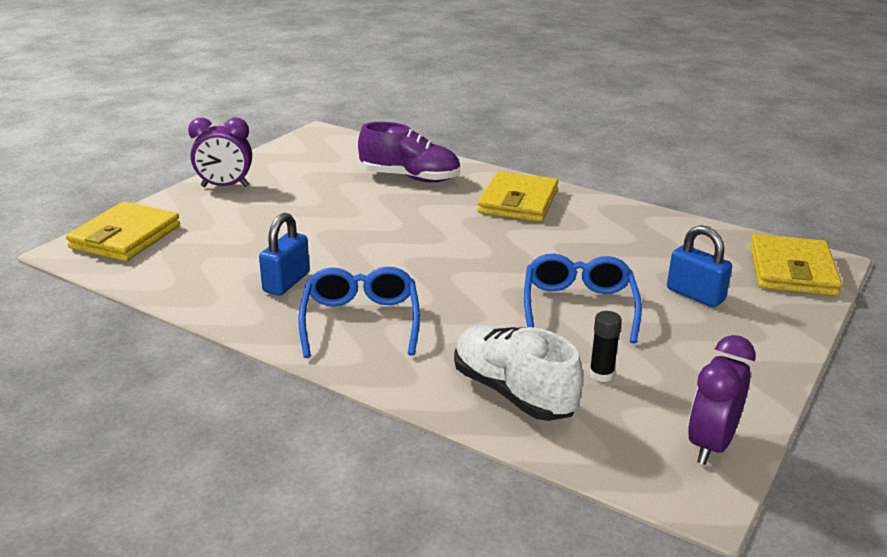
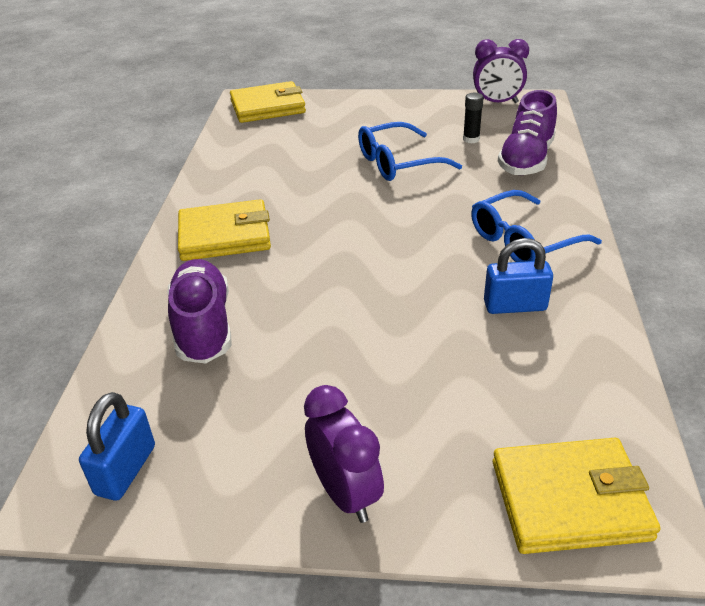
camera: 115 degrees left, 10 degrees up
white shoe [454,325,583,421] -> purple shoe [498,90,557,175]
blue padlock [667,225,732,307] -> blue padlock moved to [79,392,155,500]

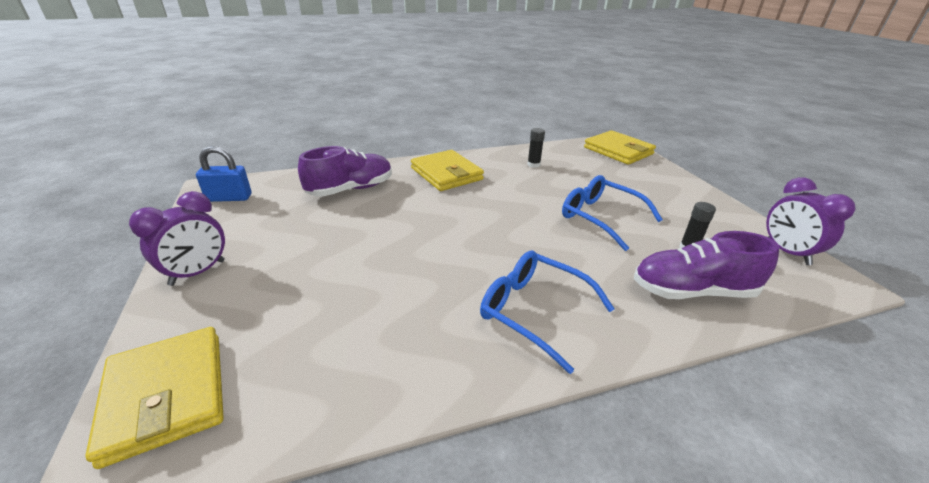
camera: 65 degrees right, 5 degrees down
blue padlock [484,238,553,314] -> none
none -> black glue stick [527,128,545,168]

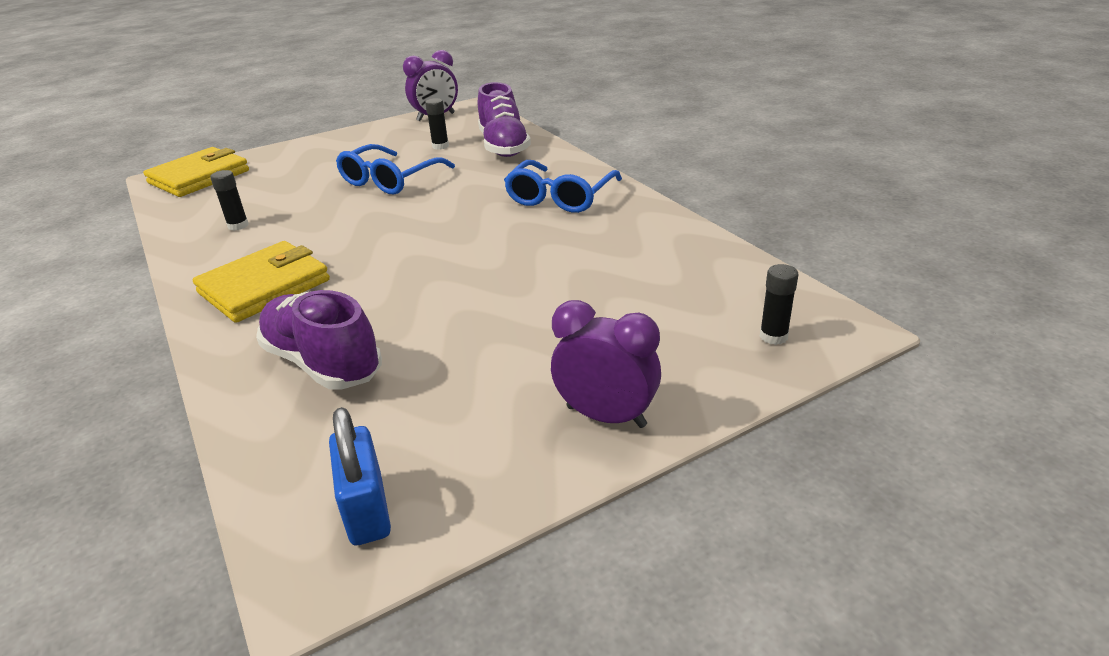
camera: 100 degrees left, 0 degrees up
yellow wallet [85,327,224,469] -> black glue stick [760,264,799,345]

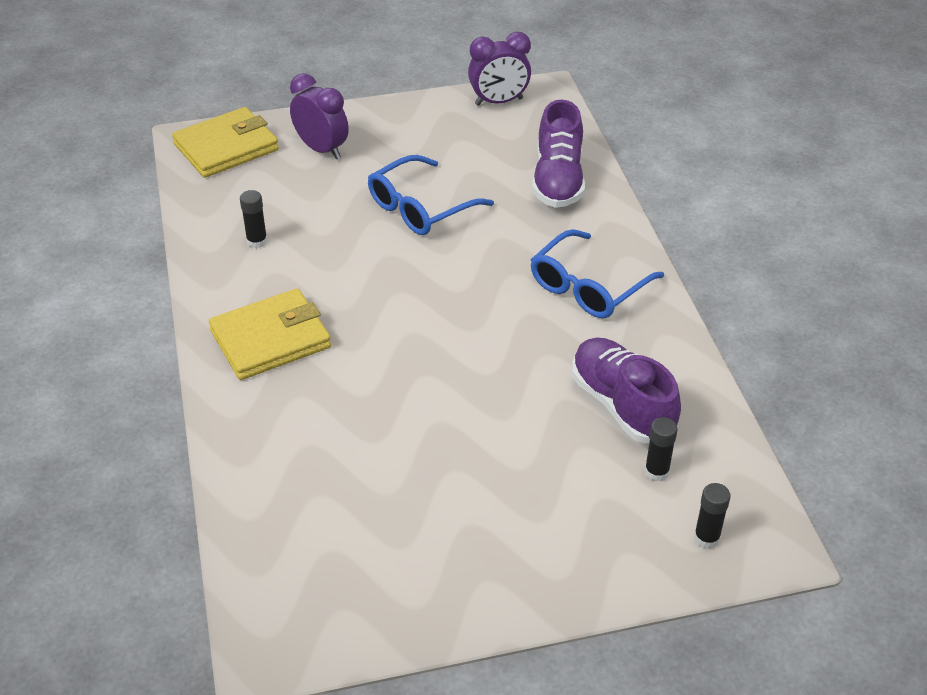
camera: 15 degrees right, 10 degrees up
purple shoe [256,290,382,390] -> purple shoe moved to [572,337,681,443]
blue padlock [329,407,391,546] -> none
black glue stick [425,98,449,150] -> black glue stick moved to [645,417,678,481]
purple clock [551,300,661,428] -> purple clock moved to [290,73,349,159]

